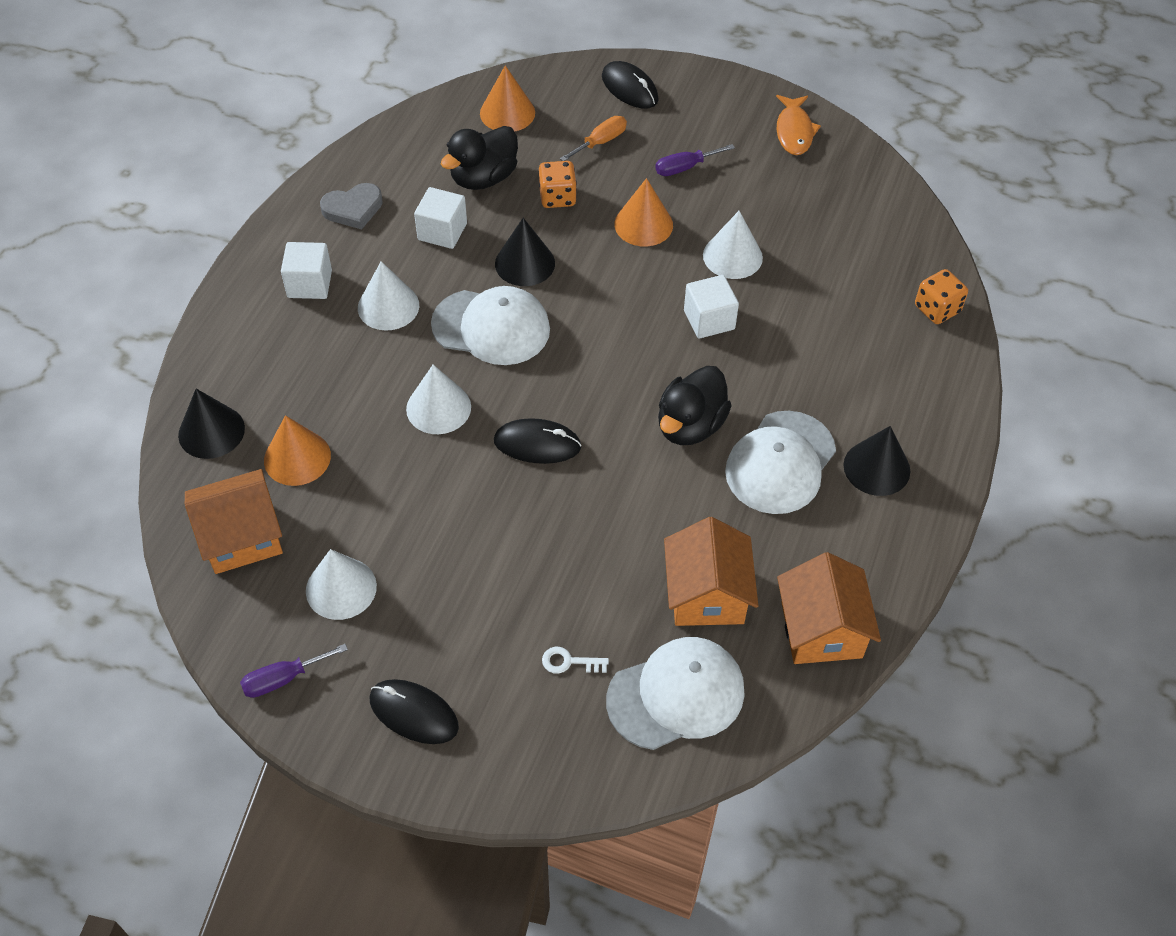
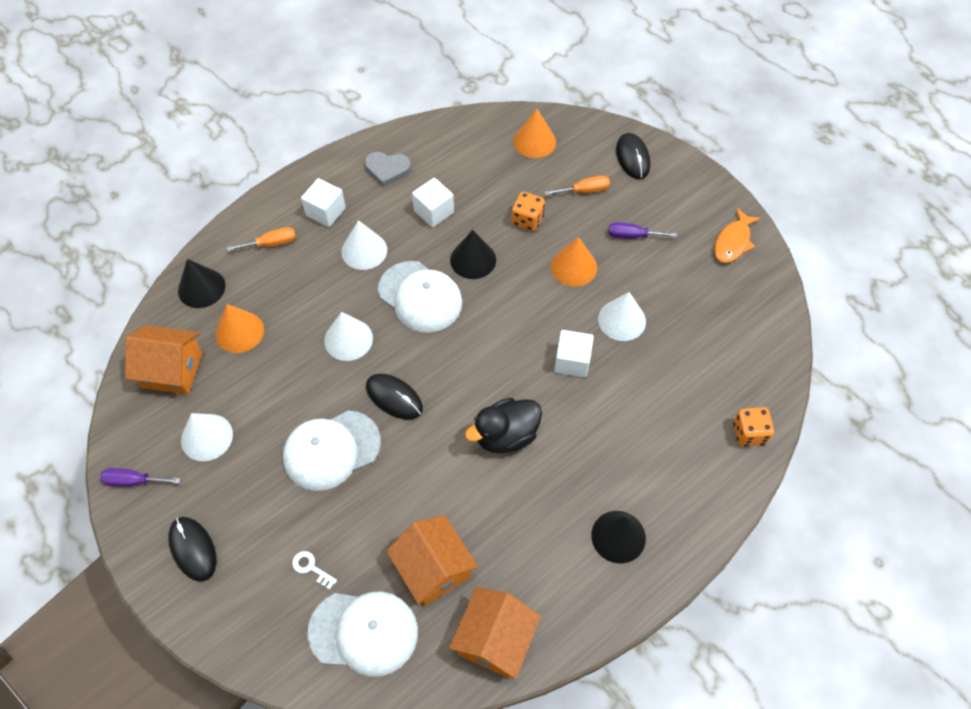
camera: 30 degrees right, 5 degrees up
black duck [441,126,518,190] -> none
orange house [664,517,758,626] -> orange house turned 60 degrees counterclockwise [386,515,478,606]
white cap [725,411,836,514] -> white cap moved to [283,411,381,491]
none -> orange screwdriver [227,227,296,251]

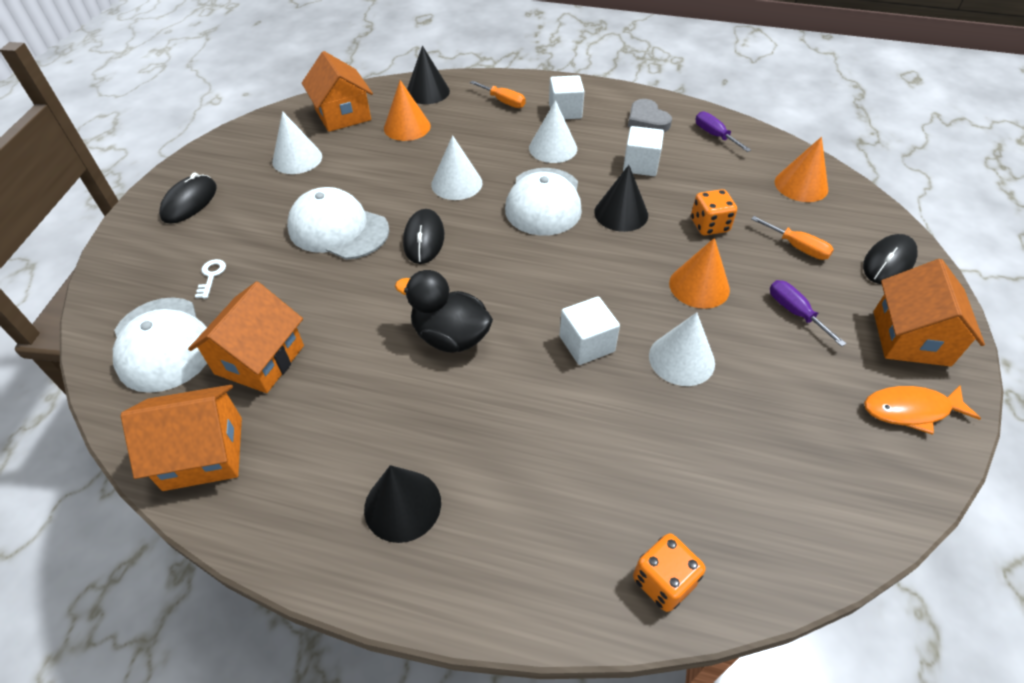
camera: 55 degrees right, 10 degrees down
purple screwdriver [100,468,180,487] -> purple screwdriver moved to [695,111,751,152]
none -> orange house [874,259,985,367]

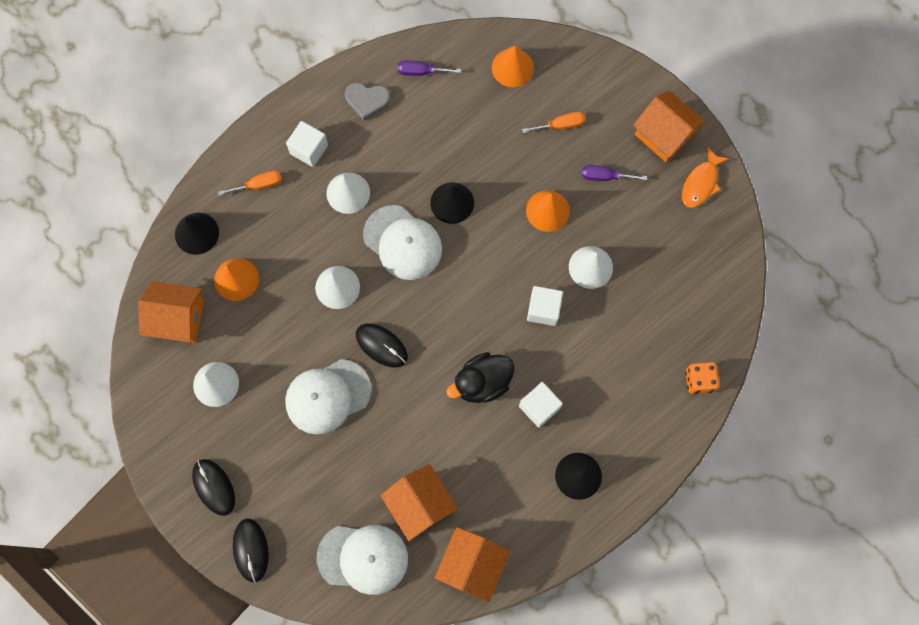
camera: 55 degrees left, 25 degrees up
white key [195,259,226,299] -> none
white cube [623,126,664,176] -> white cube moved to [519,382,563,428]
orange dice [691,189,737,236] -> none
black mouse [863,234,918,284] -> black mouse moved to [233,519,269,583]

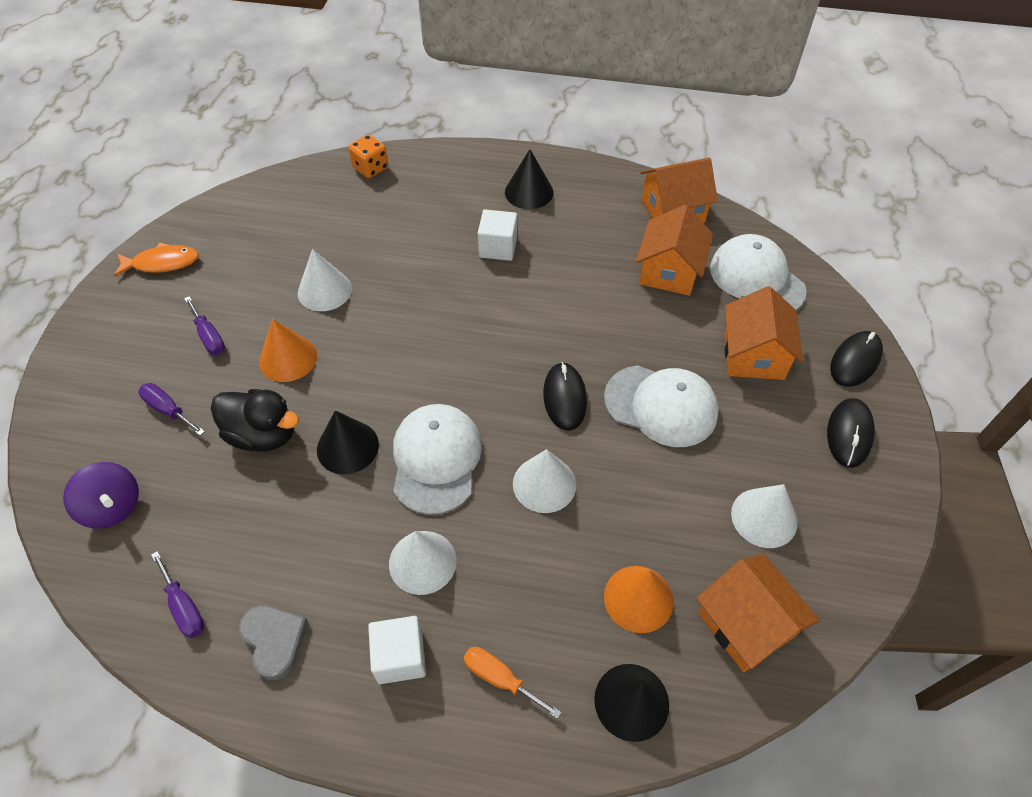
camera: 130 degrees left, 20 degrees down
black duck [446,352,515,403] -> black duck moved to [210,389,299,451]
orange cone [492,46,534,87] -> purple spinning top [63,462,139,529]
orange screwdriver [522,112,586,133] -> purple screwdriver [138,383,205,436]
white cube [527,286,563,326] -> none
orange house [633,90,706,162] -> orange house moved to [724,286,804,380]

